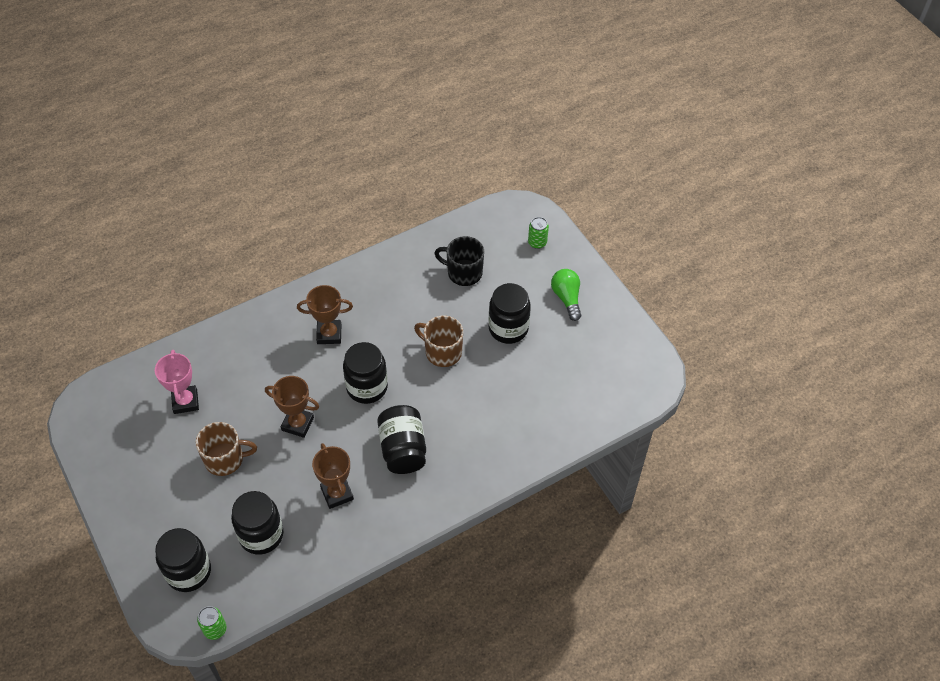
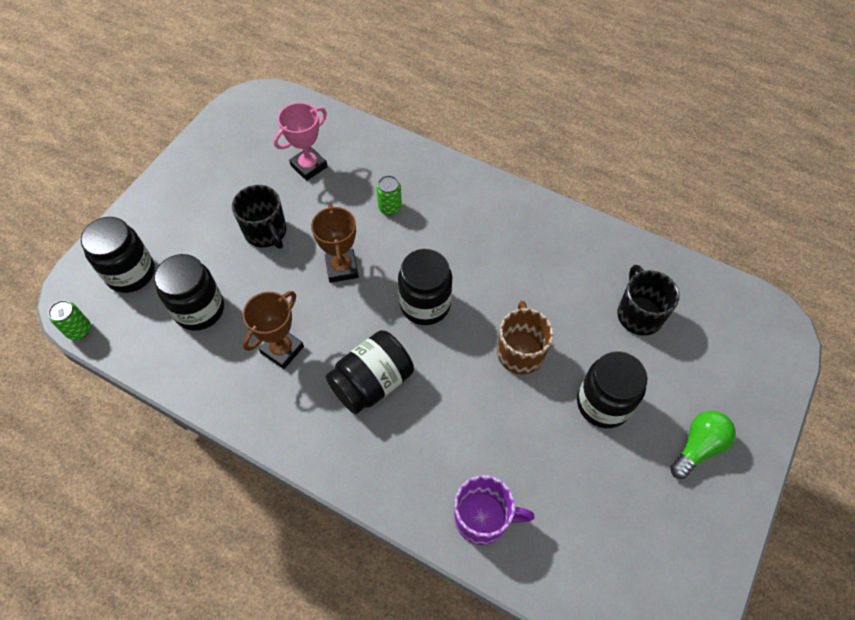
camera: 60 degrees right, 5 degrees up
brown mug [196,422,257,476] -> black mug [232,185,287,249]
brown trophy [297,285,353,344] -> none
green can [528,217,549,249] -> green can moved to [376,175,402,215]
none -> purple mug [455,475,535,545]

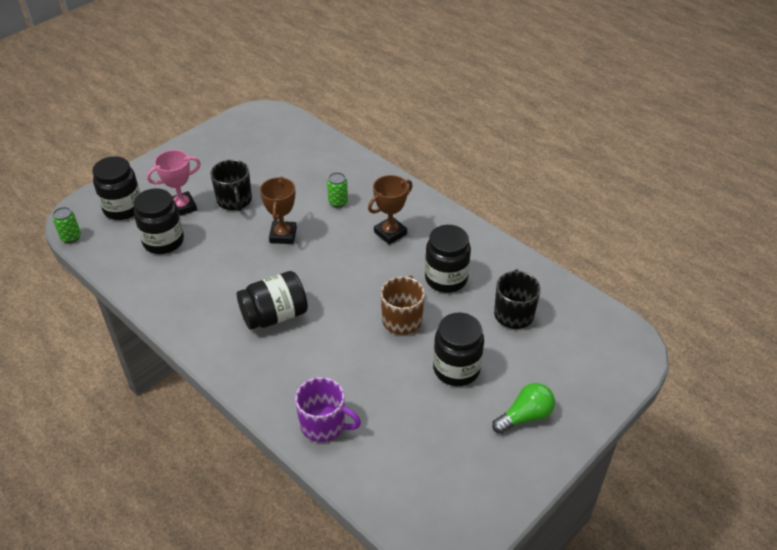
camera: 15 degrees right, 15 degrees down
brown trophy [243,291,304,369] -> brown trophy moved to [368,175,413,245]
pink trophy [274,102,328,181] -> pink trophy moved to [147,150,201,216]
black jar [398,249,452,325] -> black jar moved to [425,225,471,293]

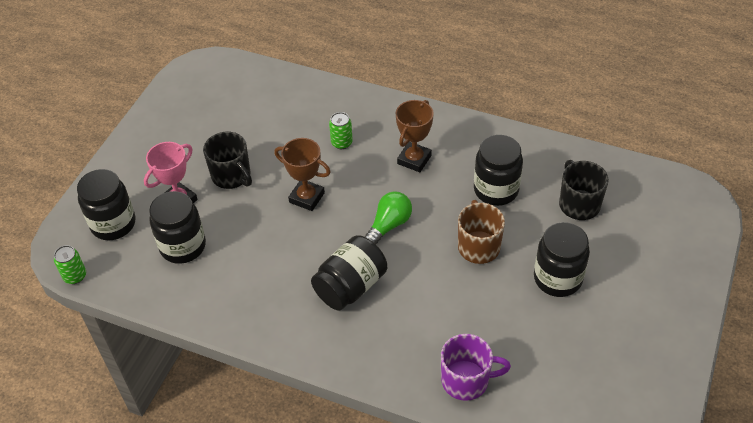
camera: 20 degrees left, 5 degrees up
brown trophy [260,176,297,244] -> brown trophy turned 45 degrees counterclockwise [274,138,330,211]
green light bulb [492,383,555,434] -> green light bulb moved to [364,192,412,244]

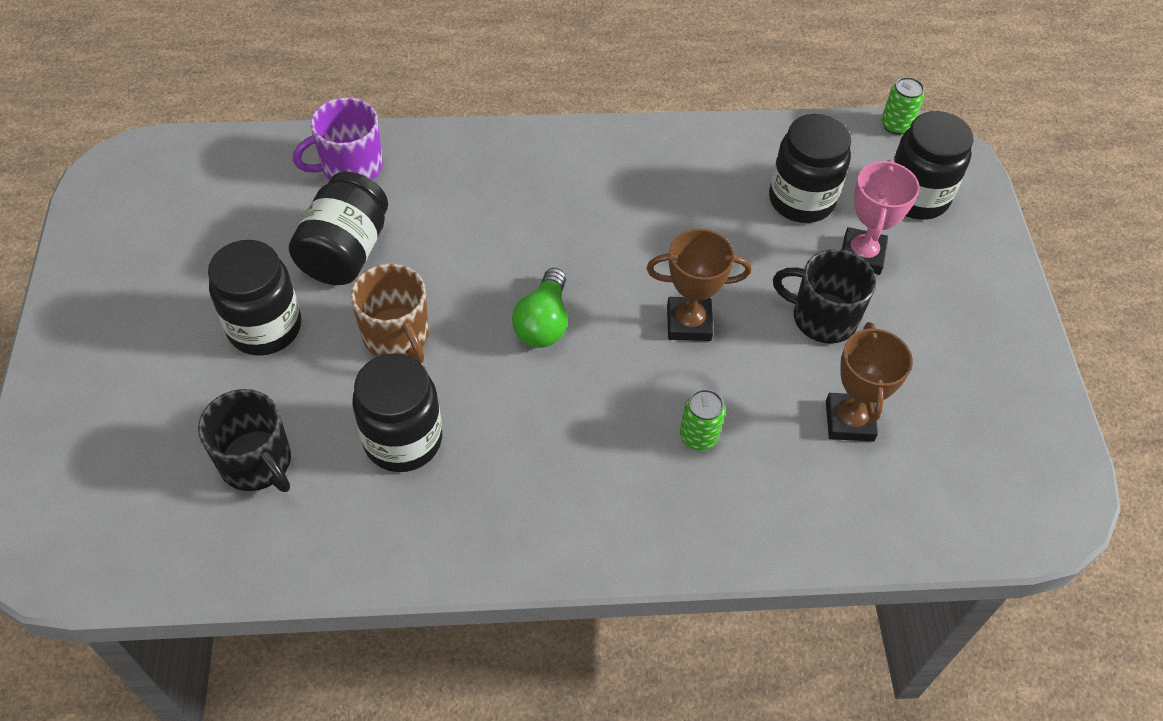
camera: 150 degrees right, 5 degrees up
black jar [311,235,387,311] -> black jar moved to [289,172,388,285]
brown trophy [396,100,434,172] -> brown trophy moved to [826,322,913,442]

